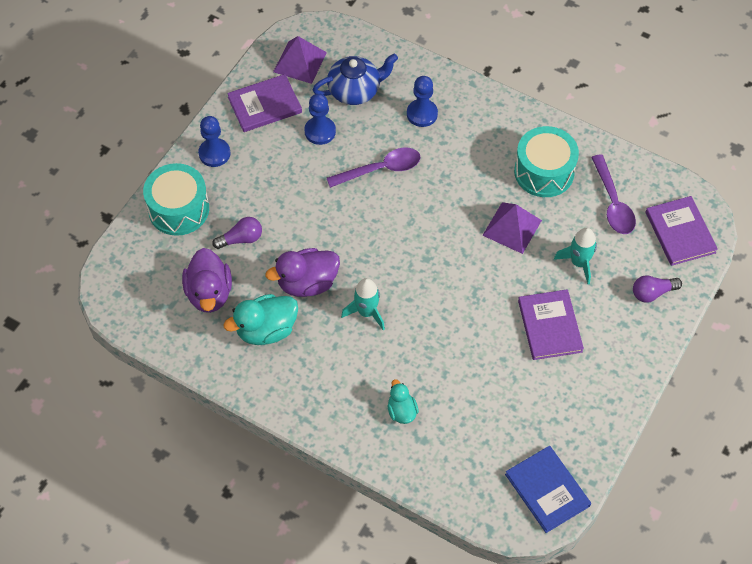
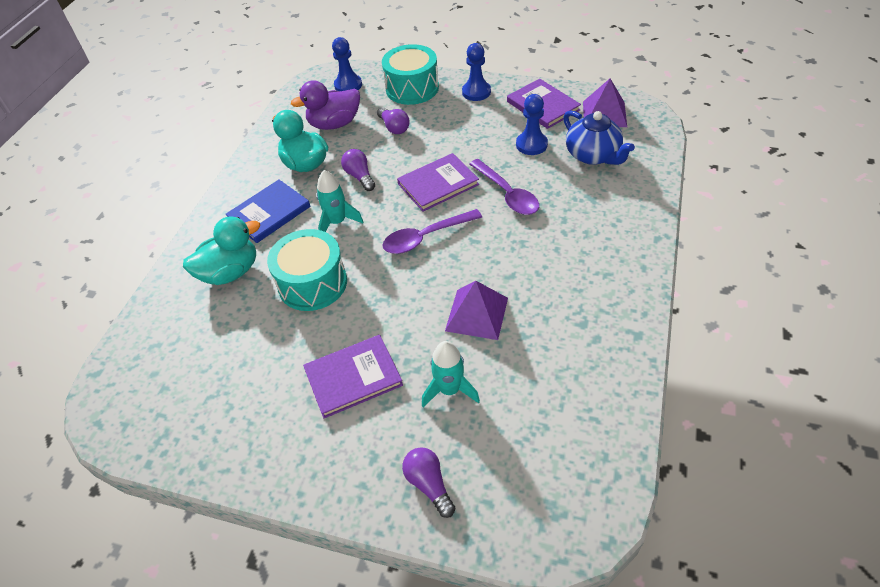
camera: 80 degrees right, 10 degrees down
purple duck [266,248,340,297] -> purple light bulb [341,149,375,191]
turquoise duck [387,379,419,424] -> turquoise duck [183,217,260,285], size x1.73
blue pawn [407,76,438,127] -> blue pawn moved to [332,37,362,91]
blue book [505,446,591,533] -> blue book moved to [225,180,311,243]
turquoise drum [514,126,579,197] -> turquoise drum moved to [267,229,347,311]
purple spoon [591,155,636,234] -> purple spoon moved to [382,209,482,254]
purple book [646,196,718,266] -> purple book moved to [397,153,479,212]

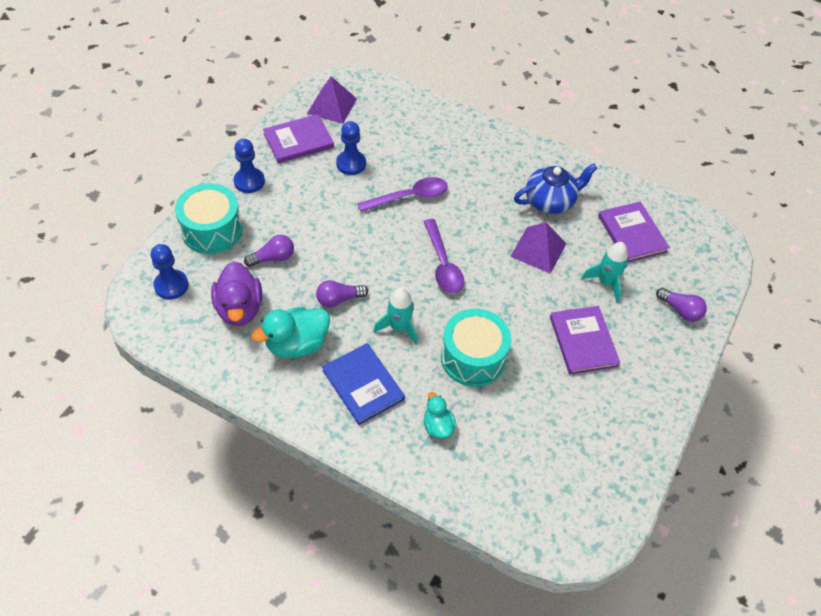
camera: 85 degrees left, 5 degrees up
turquoise duck [183,217,260,285] -> turquoise duck [424,392,457,439], size x0.58
purple book [397,153,479,212] -> purple book moved to [598,201,670,262]
purple light bulb [402,447,456,518] -> purple light bulb turned 120 degrees counterclockwise [656,288,707,322]
blue teapot [563,110,635,165] -> blue teapot moved to [514,163,598,214]

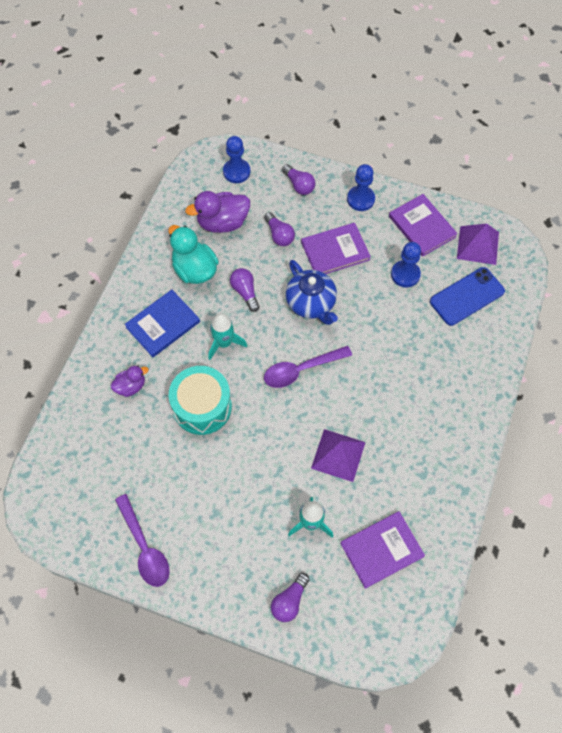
camera: 85 degrees right, 10 degrees up
turquoise drum [175,183,243,254] -> purple light bulb [282,164,315,195]
purple spoon [357,177,448,212] -> purple spoon moved to [115,494,170,587]
turquoise duck [424,392,457,439] -> purple duck [111,365,148,397]
blue teapot [514,163,598,214] -> blue teapot moved to [286,260,338,325]
purple book [550,306,620,374] -> purple book moved to [301,223,371,274]
none -> blue phone [430,267,505,326]

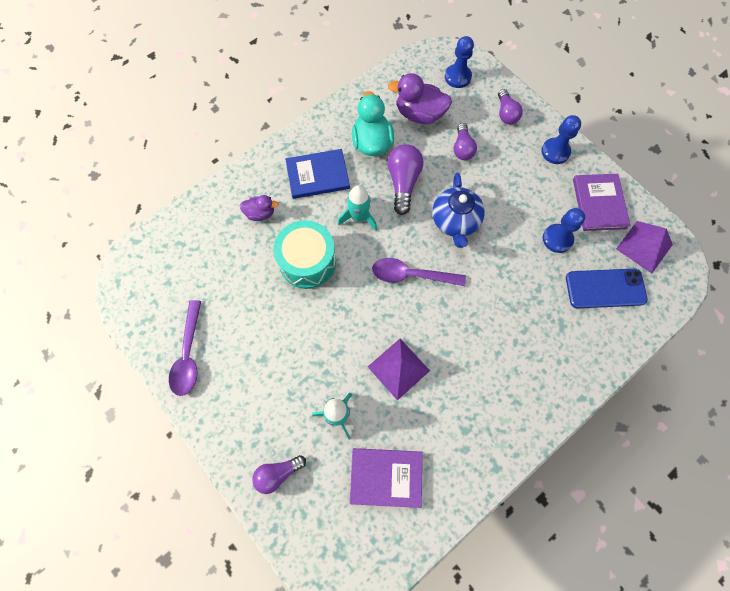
camera: 30 degrees right, 5 degrees up
purple light bulb [230,268,260,312] -> purple light bulb [387,144,423,215], size x1.52
purple book [301,223,371,274] -> none

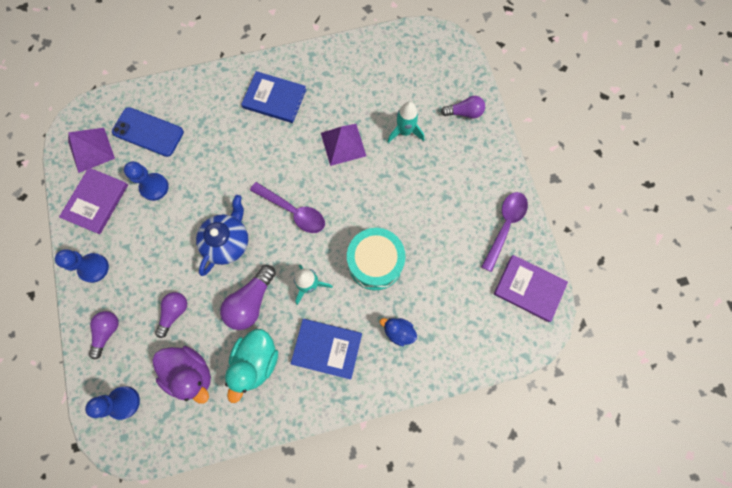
camera: 155 degrees left, 5 degrees up
purple duck [239,195,278,221] -> blue duck [380,318,417,346]
purple book [350,448,422,508] -> purple book moved to [494,255,568,322]
none -> blue book [241,71,307,123]

